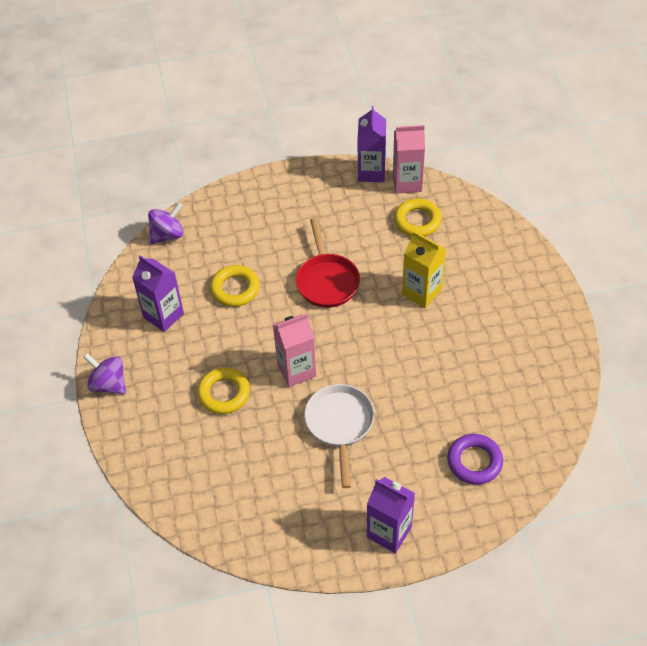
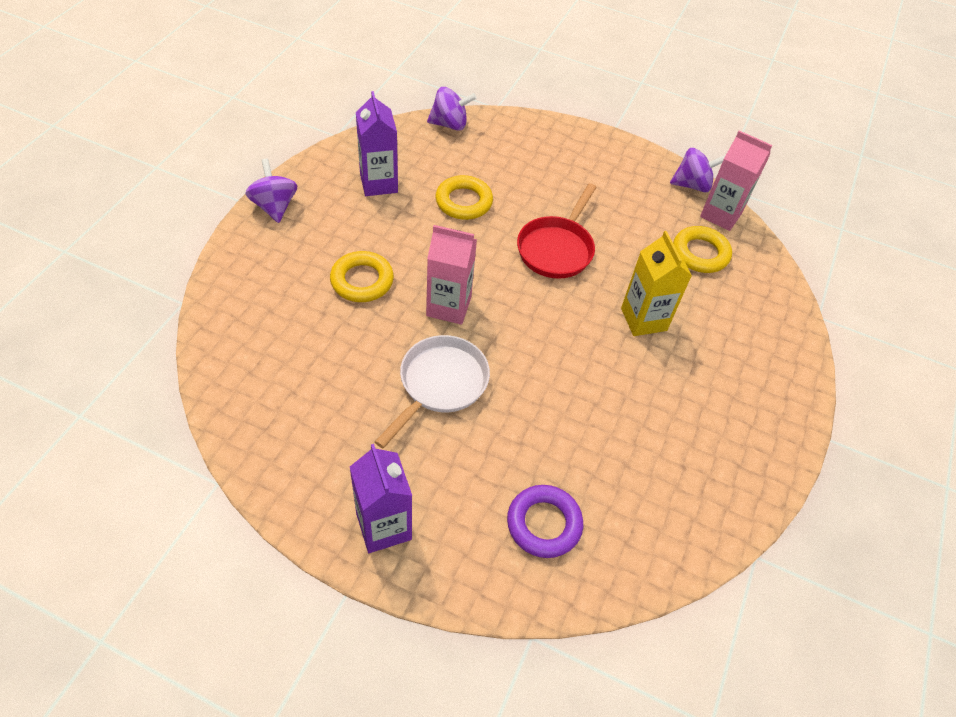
camera: 30 degrees right, 0 degrees up
purple carton [358,106,386,182] -> purple spinning top [670,148,726,192]

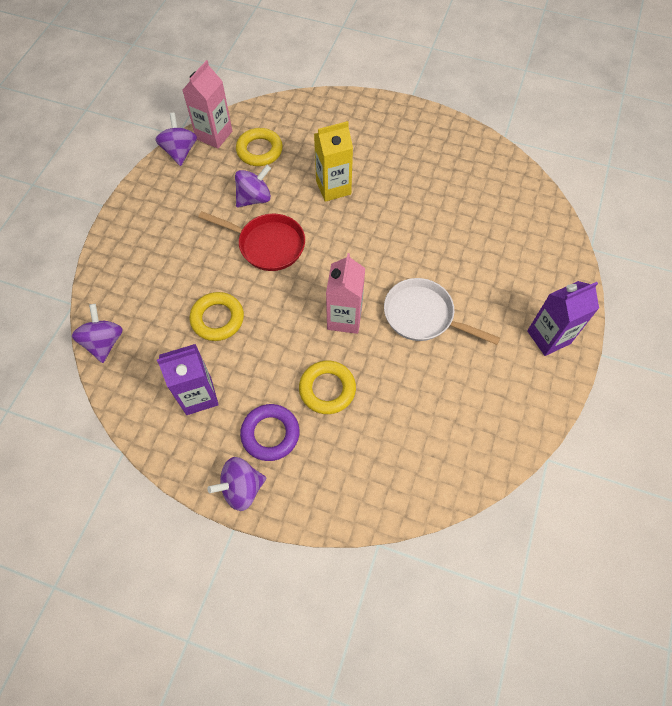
camera: 90 degrees left, 10 degrees up
purple ring [507,485,583,558] -> purple ring moved to [240,404,299,461]
none -> purple spinning top [235,165,271,208]

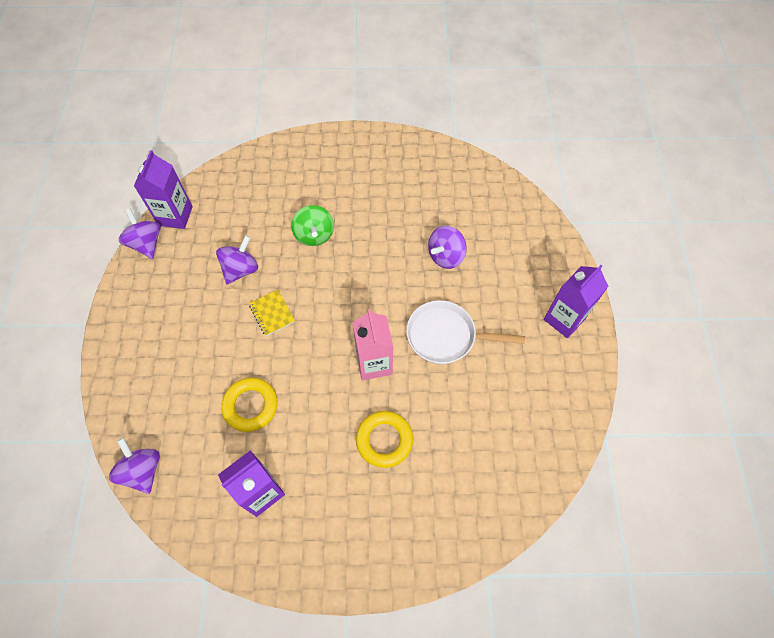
camera: 20 degrees left, 0 degrees up
pink carton [183,60,232,149] -> purple carton [134,150,193,229]
red pan [198,211,305,271] -> yellow notebook [249,290,295,336]
purple spinning top [207,457,266,511] -> purple spinning top moved to [428,226,467,269]
yellow ring [236,128,283,166] -> none
purple ring [240,404,299,461] -> none
yellow carton [314,121,353,202] -> green spinning top [291,205,334,246]

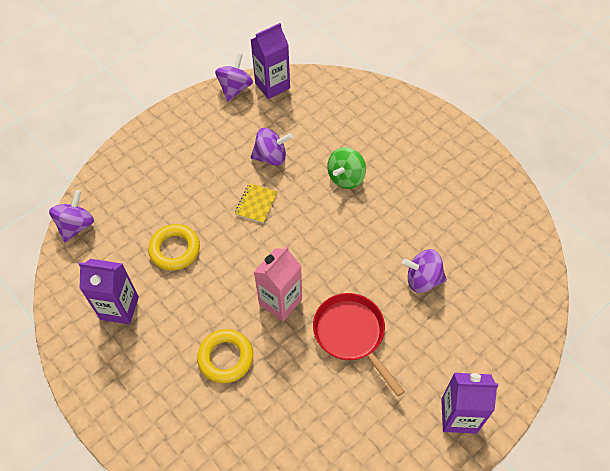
camera: 50 degrees right, 5 degrees down
white pan [406,300,525,364] -> red pan [313,293,405,397]

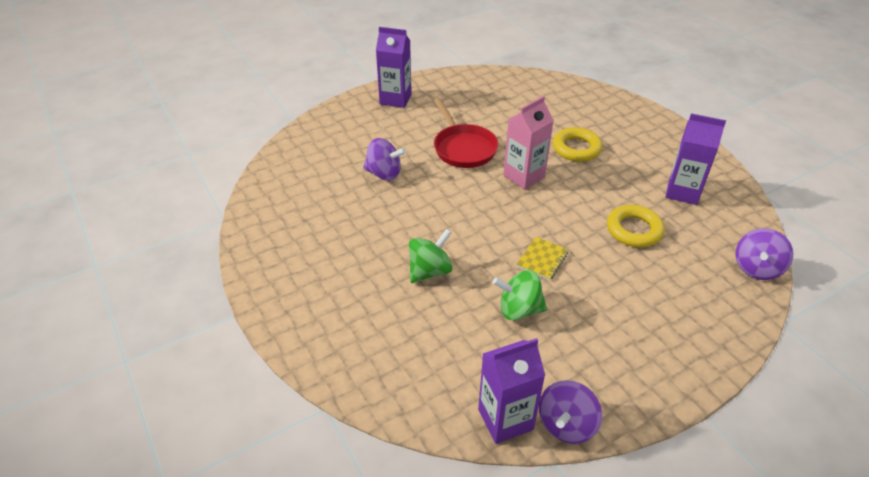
camera: 170 degrees left, 15 degrees down
purple spinning top [251,128,292,166] -> green spinning top [493,270,547,320]

